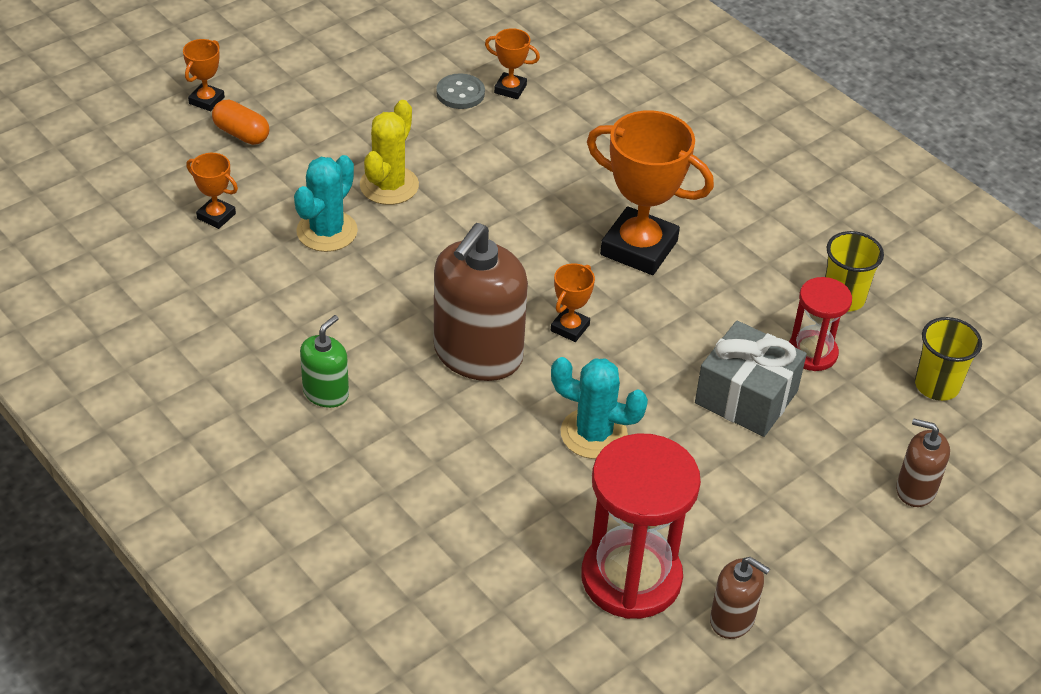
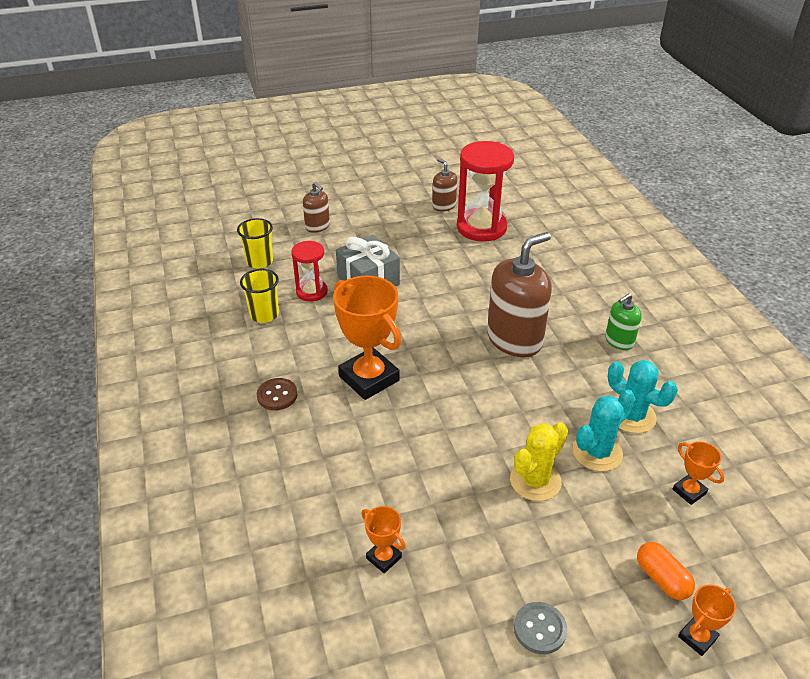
camera: 155 degrees left, 5 degrees down
grey button [436,73,485,109] -> grey button moved to [514,602,567,654]
orange trophy [551,263,595,342] -> none
turquoise cactus [551,357,648,459] -> turquoise cactus moved to [608,360,678,433]
none -> brown button [257,378,298,410]

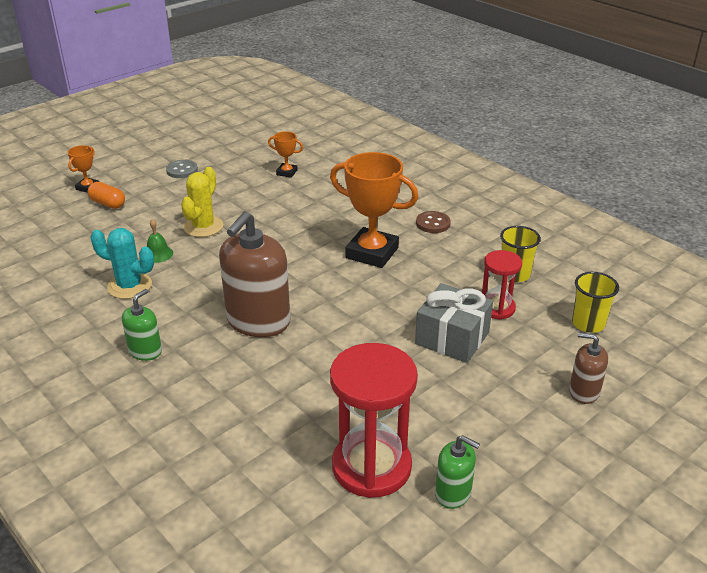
camera: 155 degrees right, 5 degrees down
brown soap dispenser [432,158,457,211] -> green soap dispenser [435,435,480,509]
turquoise cactus [573,389,636,471] -> green bell [147,219,173,263]
orange trophy [673,441,725,505] -> none

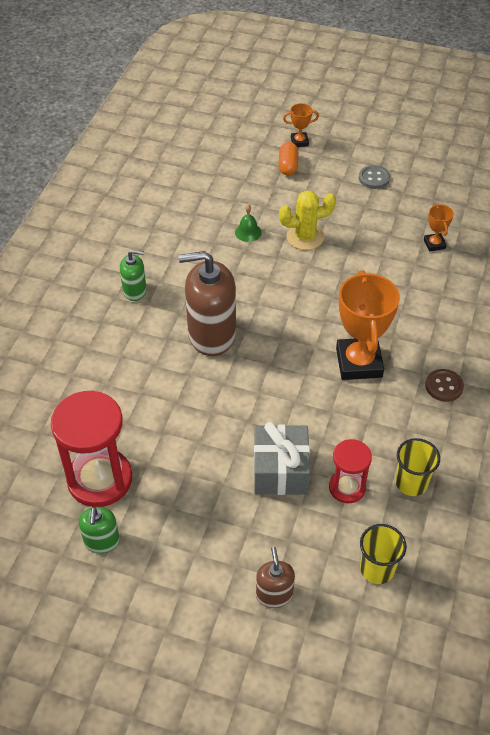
camera: 60 degrees right, 15 degrees up
turquoise cactus [91,228,154,299] -> none

